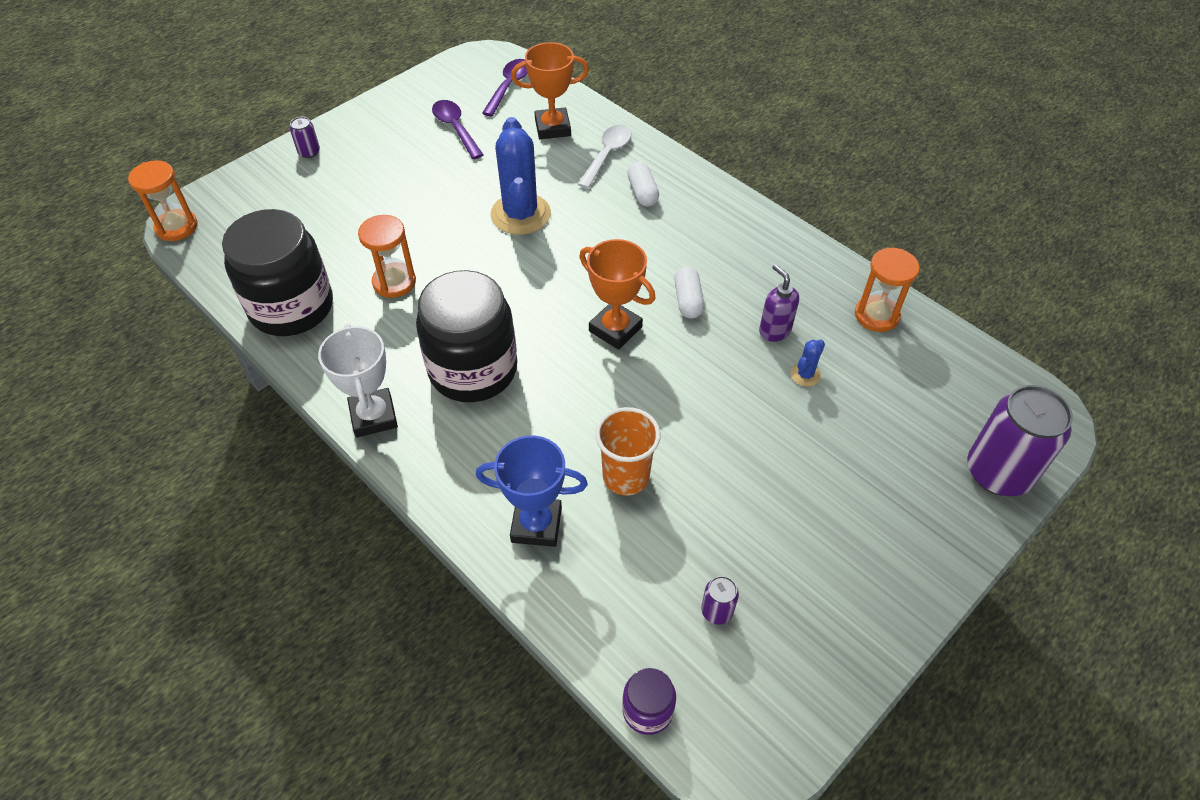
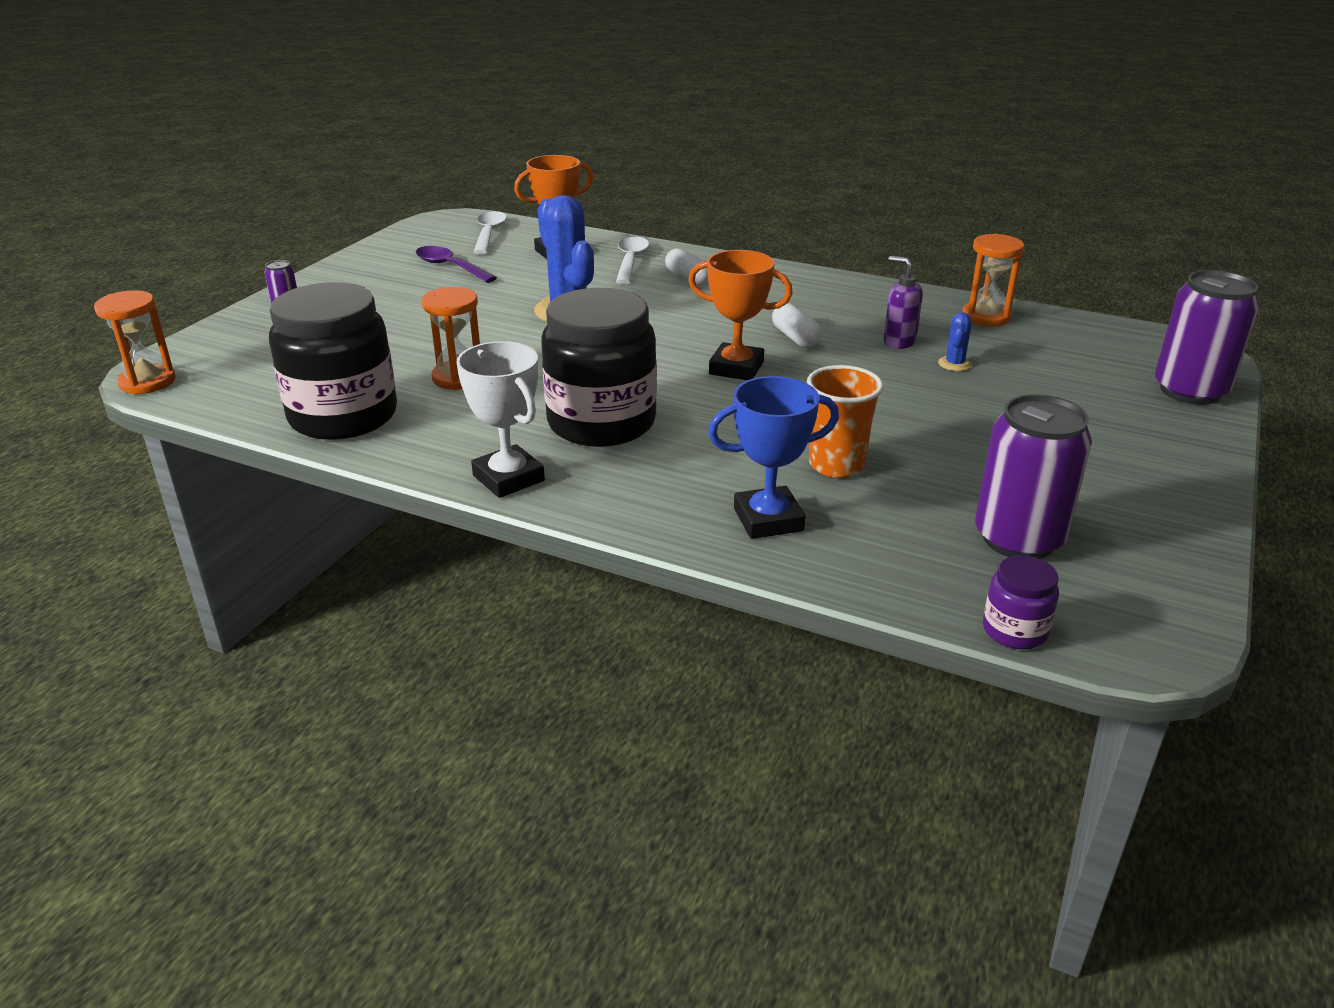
camera: 20 degrees left, 20 degrees down
purple spoon [482,59,527,116] -> white spoon [474,211,507,254]
purple can [701,576,739,625] -> purple can [975,394,1092,559], size x2.29

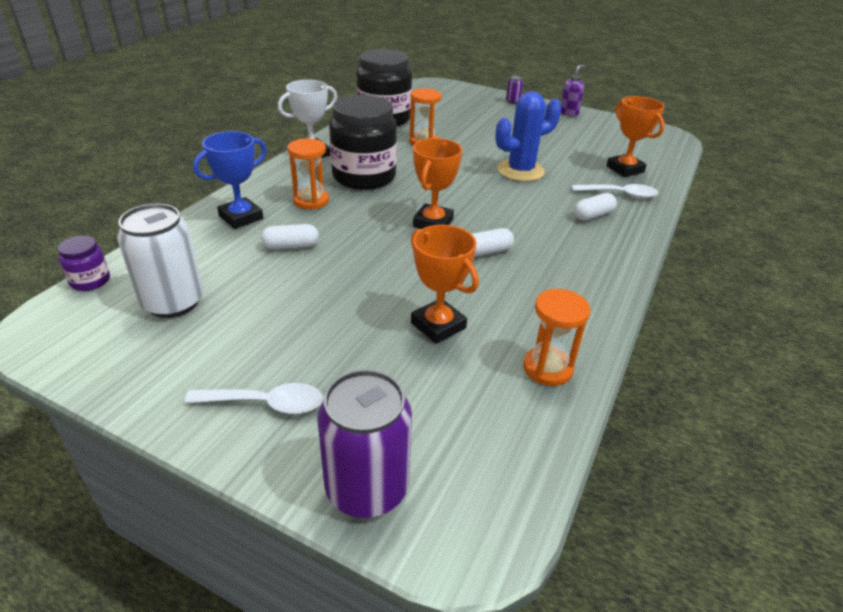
camera: 90 degrees right, 5 degrees up
orange hourglass [94,290,176,395] -> orange hourglass moved to [287,138,329,209]
purple spoon [416,246,497,283] -> none
white spoon [474,211,507,254] -> white spoon moved to [184,383,323,414]
blue trophy [708,376,839,539] -> blue trophy turned 60 degrees clockwise [193,131,267,229]
orange cup [807,365,883,478] -> white capsule [261,224,319,249]
purple soap dispenser [883,256,923,349] -> purple soap dispenser moved to [561,65,585,116]
blue cactus [938,312,972,371] -> orange trophy [411,225,479,344]
purple can [975,394,1092,559] -> white can [117,204,203,318]

